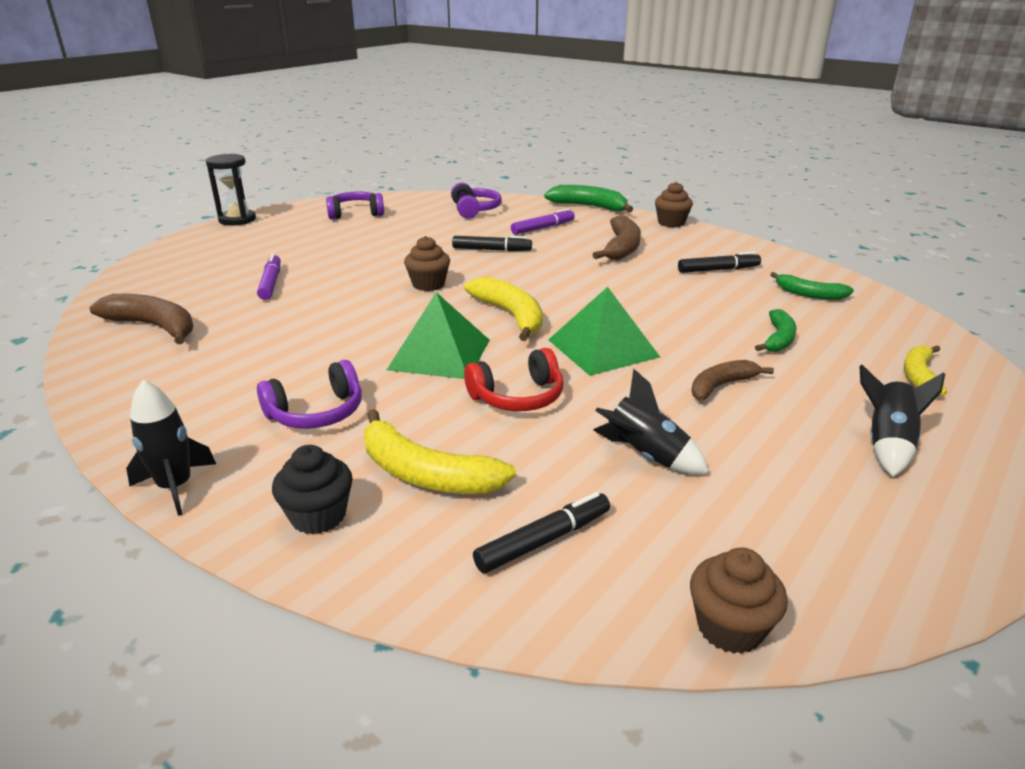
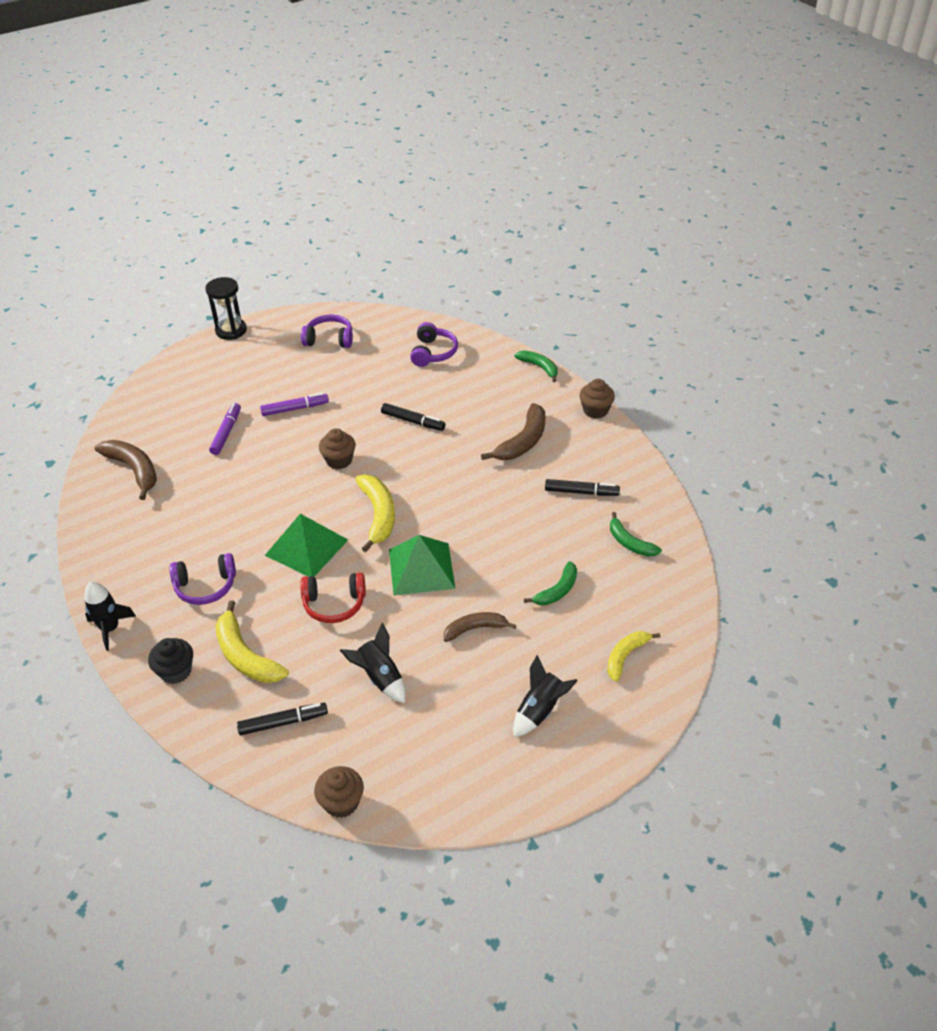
camera: 20 degrees right, 15 degrees up
purple marker [511,208,575,235] -> purple marker moved to [260,393,329,416]
green banana [544,185,633,212] -> green banana [514,350,557,382], size x0.64

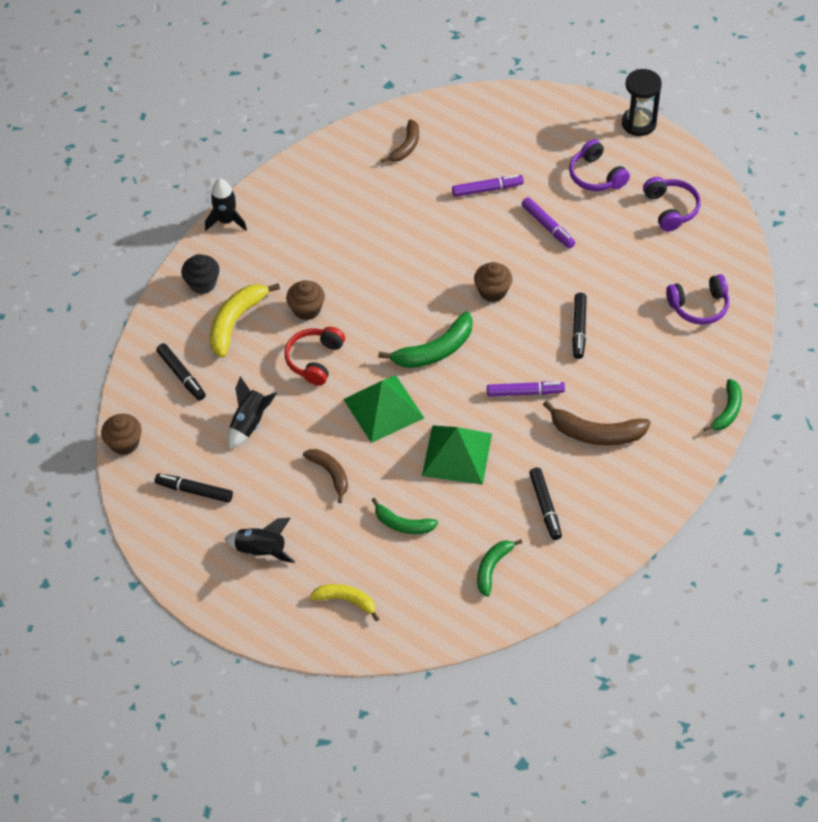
camera: 70 degrees right, 10 degrees up
brown banana [95,440,157,500] -> brown banana [381,119,419,163], size x0.64
purple headphones [170,553,236,605] -> purple headphones moved to [569,139,630,191]
green pyramid [265,514,348,577] -> green pyramid moved to [422,425,492,485]
red headphones [300,573,366,623] -> red headphones turned 45 degrees clockwise [285,327,345,386]
yellow banana [355,474,395,552] -> green banana [378,311,473,368]
brown cupcake [579,379,615,419] -> brown cupcake moved to [286,280,325,320]
none -> black marker [155,473,233,503]
none -> purple marker [487,381,565,397]

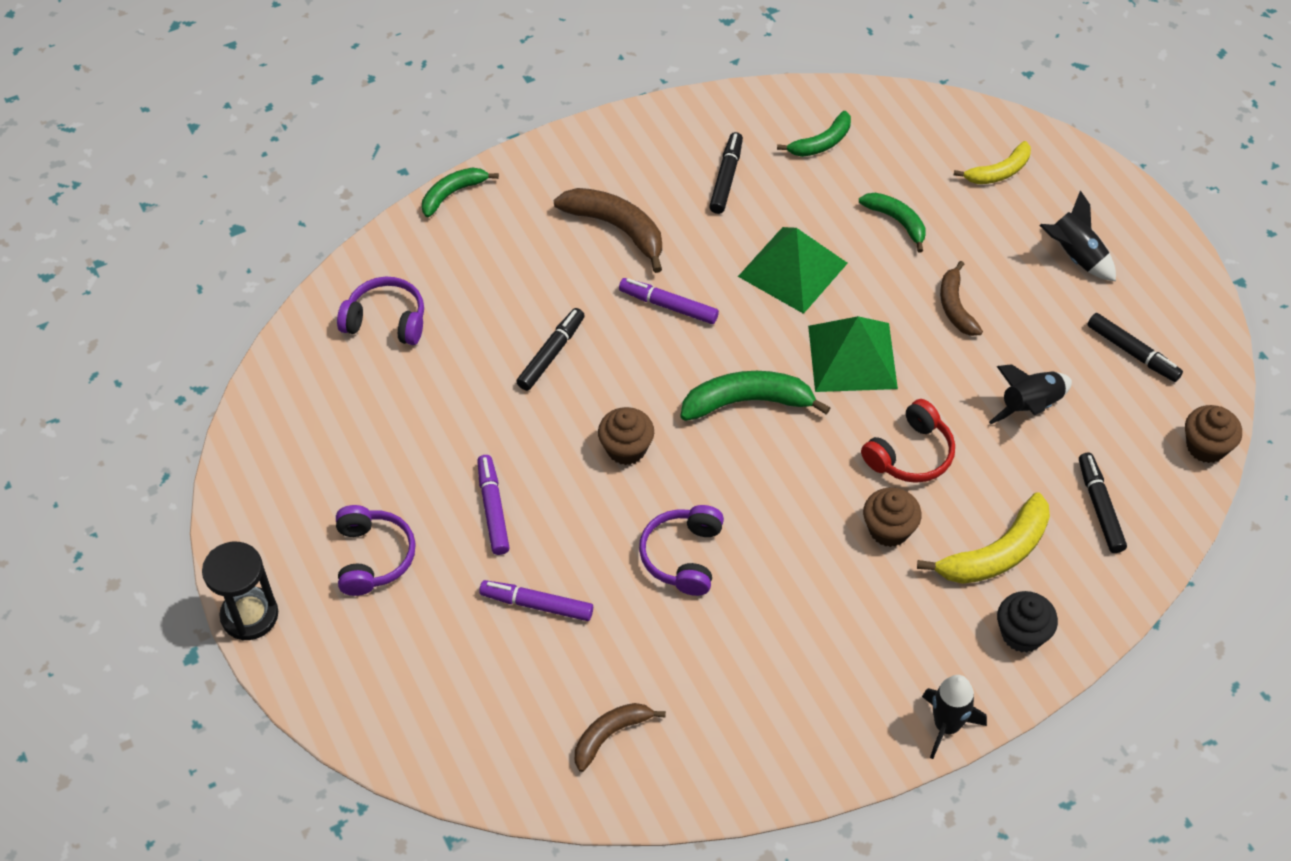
camera: 155 degrees left, 0 degrees up
yellow banana [310,584,379,621] -> yellow banana turned 75 degrees counterclockwise [954,141,1031,184]
purple headphones [643,177,701,232] -> purple headphones moved to [639,505,724,596]

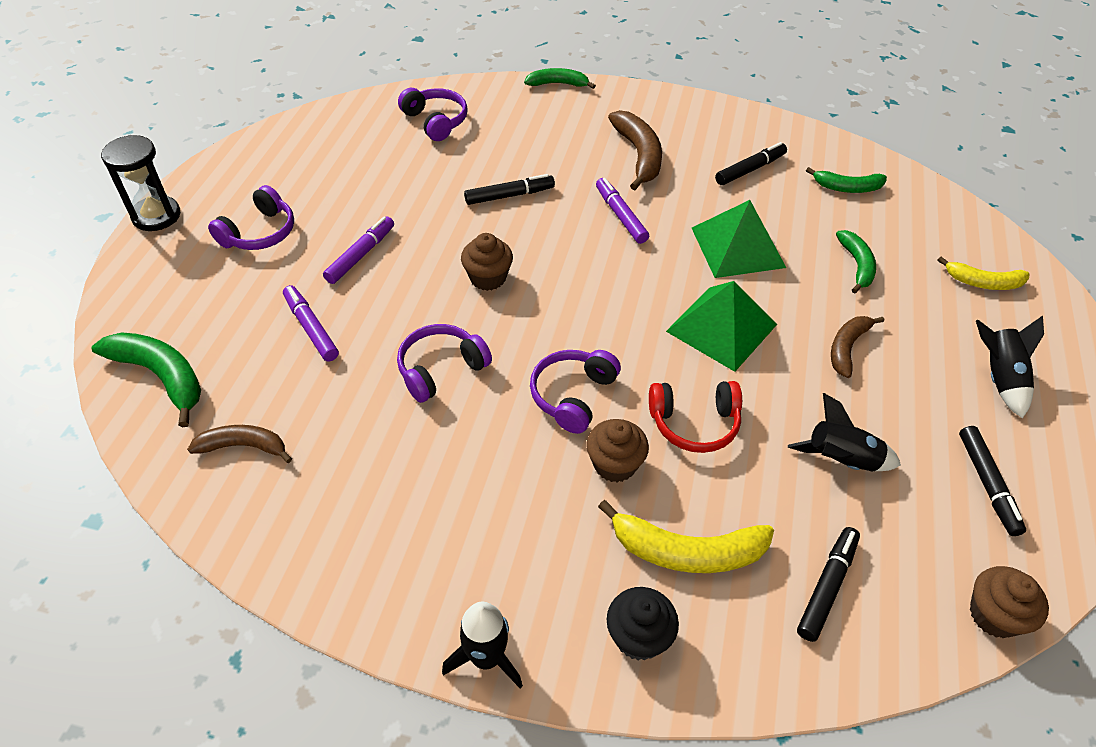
camera: 40 degrees right, 5 degrees down
green banana [680,371,830,421] -> green banana moved to [92,332,201,428]
none -> purple headphones [530,350,621,434]

